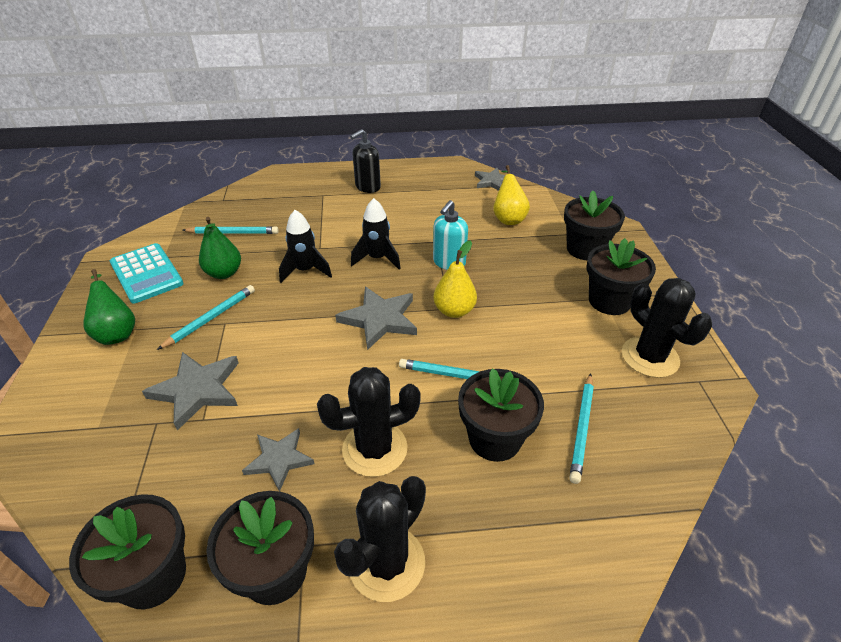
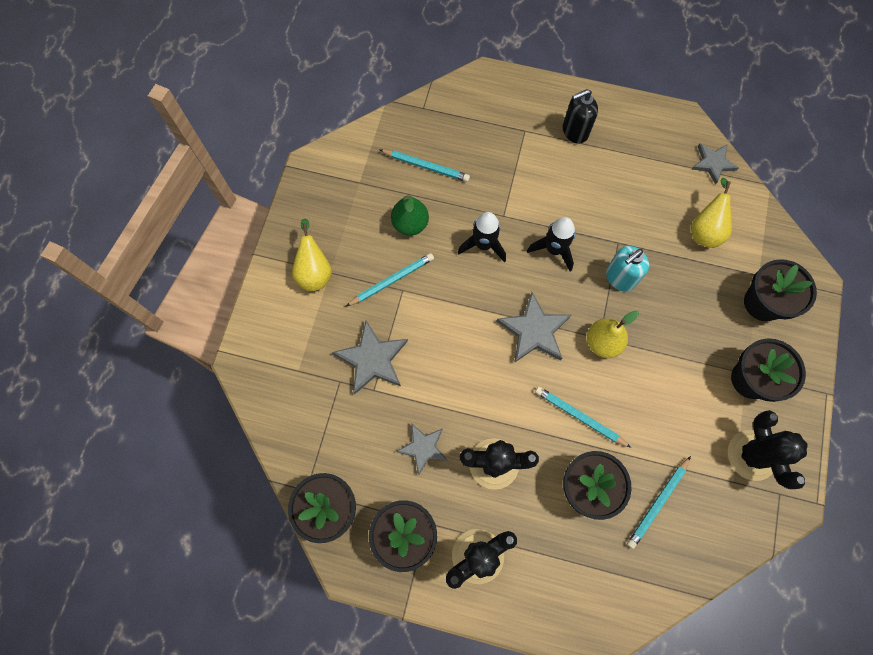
camera: 20 degrees right, 30 degrees up
green pear [83,269,135,345] -> yellow pear [292,218,332,291]
turquoise calculator [110,243,184,303] -> none

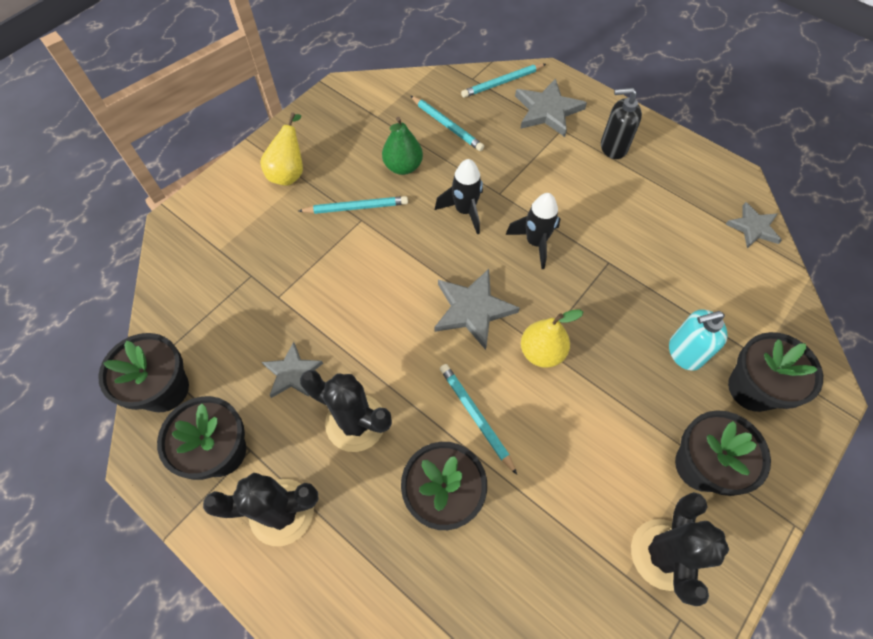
camera: 25 degrees right, 10 degrees down
grey star [333,321,408,395] -> grey star moved to [515,78,587,137]
turquoise soap dispenser [606,246,649,292] -> turquoise soap dispenser moved to [669,309,727,371]
turquoise pencil [627,456,691,549] -> turquoise pencil moved to [461,64,546,98]
yellow pear [691,178,732,248] -> none

